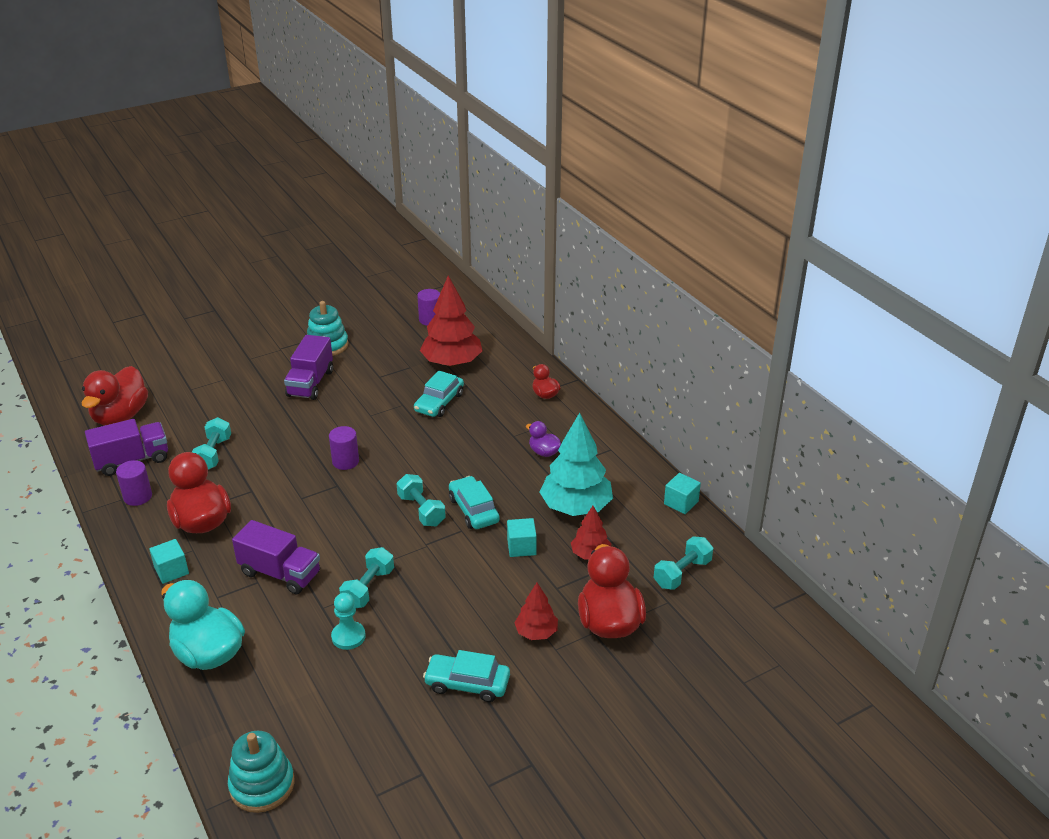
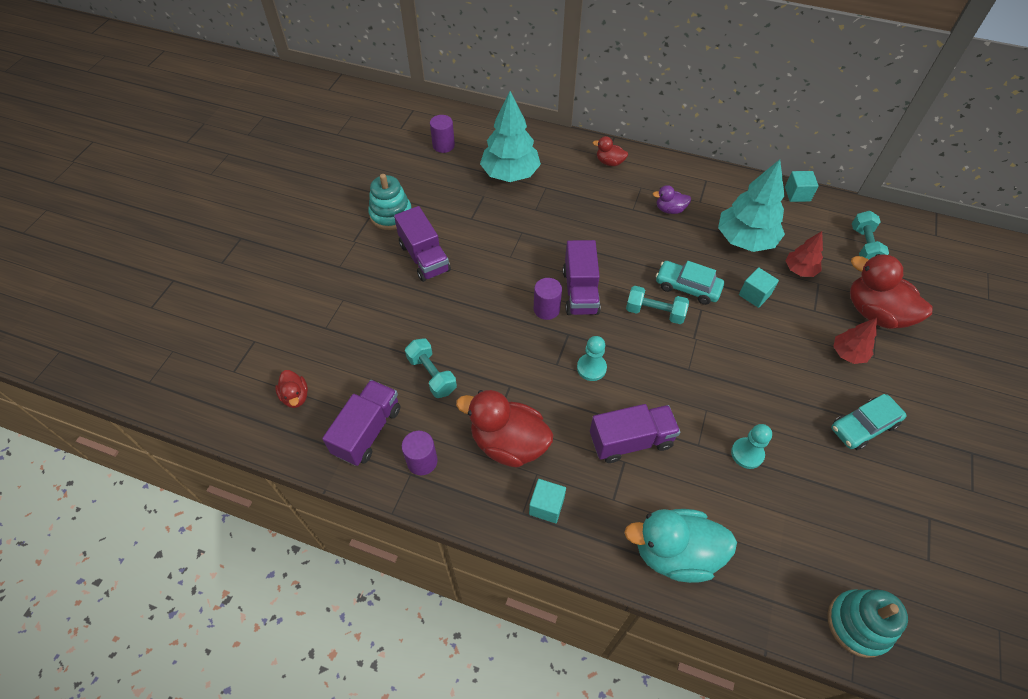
camera: 40 degrees left, 20 degrees up
red duck [82,366,148,426] -> red duck [275,370,308,408], size x0.50
turquoise dumbbell [339,547,394,608] -> none
turquoise car [414,371,464,417] -> none
red tree [420,276,482,367] -> turquoise tree [480,91,541,182]
none -> purple truck [563,240,601,315]
none -> turquoise pawn [577,336,607,381]

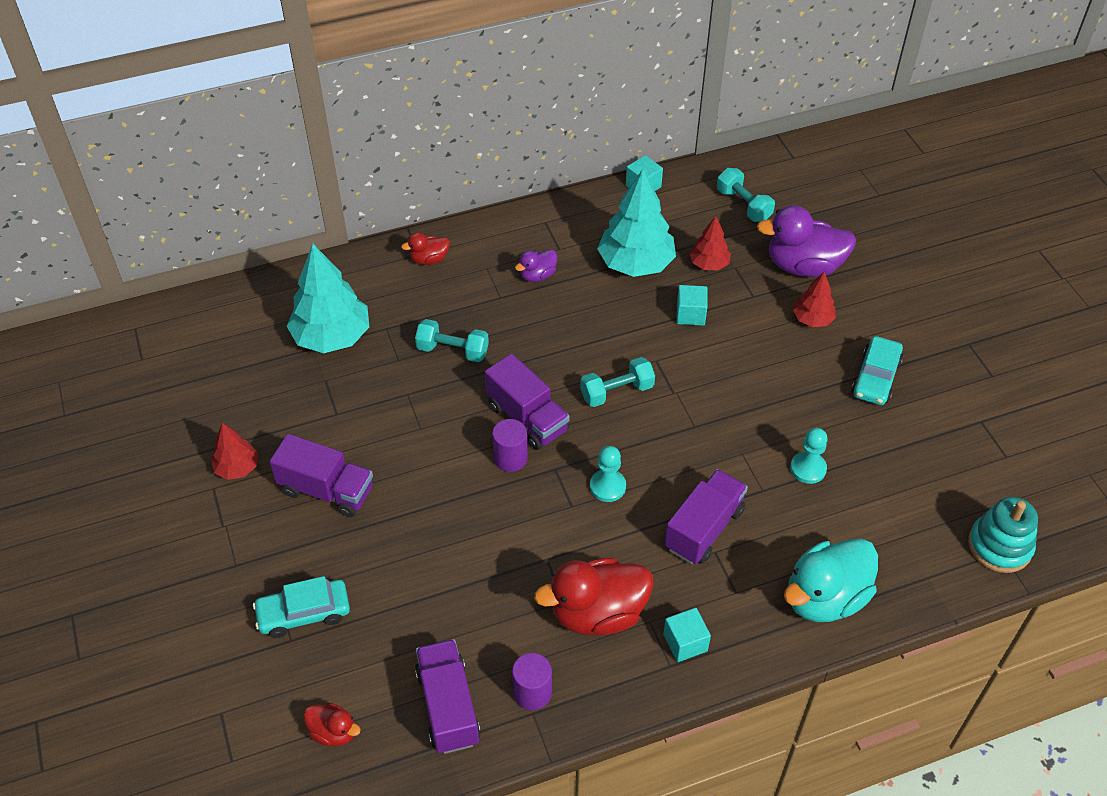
camera: 40 degrees left, 5 degrees down
turquoise stacking toy [368,174,411,230] -> red tree [211,423,259,480]
turquoise dumbbell [405,338,457,398] -> turquoise dumbbell moved to [415,319,489,362]
purple cylinder [430,115,455,153] -> none
turquoise car [656,261,724,305] -> turquoise car moved to [253,576,350,638]
red duck [850,254,933,329] -> purple duck [757,205,856,277]

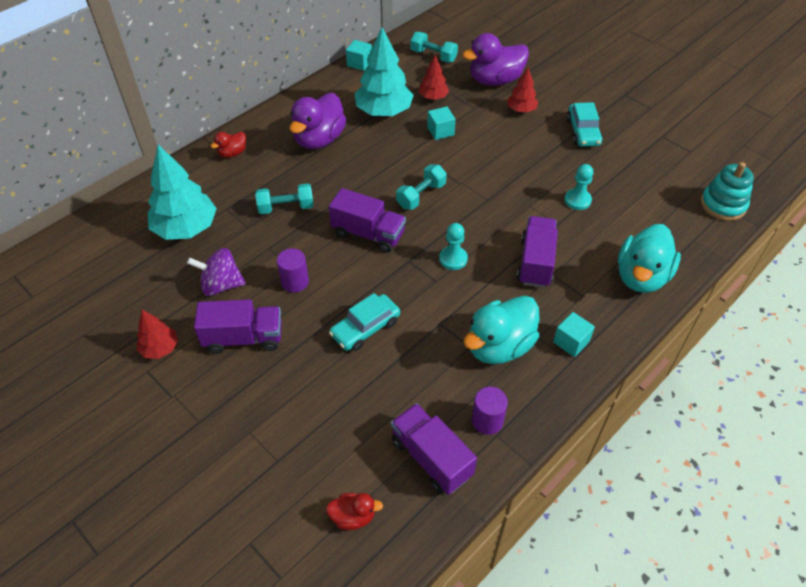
camera: 25 degrees left, 0 degrees up
turquoise car [253,576,350,638] -> turquoise car moved to [329,293,400,351]
purple cylinder [492,419,528,472] -> purple cylinder moved to [277,249,309,293]
purple duck [515,249,557,282] -> purple duck [289,93,347,149], size x2.00
red duck [534,558,653,636] -> turquoise duck [463,296,540,364]
none -> purple spinning top [187,248,246,296]

